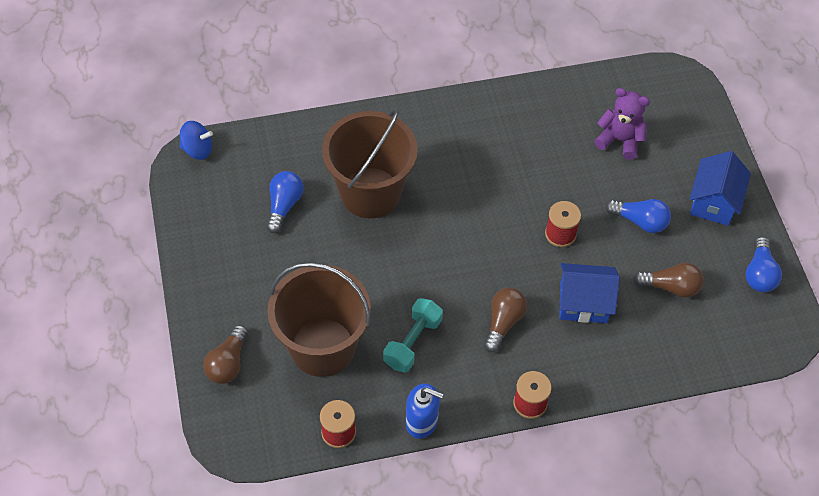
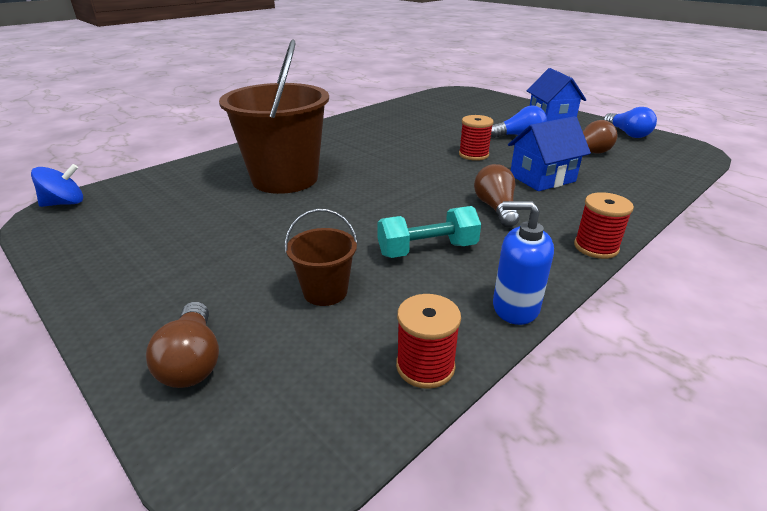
camera: 30 degrees left, 25 degrees down
blue light bulb [266,171,303,233] -> none
brown bucket [267,262,371,377] -> brown bucket [285,209,357,306], size x0.46
turquoise dumbbell [383,298,443,373] -> turquoise dumbbell turned 75 degrees clockwise [377,206,481,258]
blue soap dispenser [406,383,443,439] -> blue soap dispenser turned 150 degrees counterclockwise [493,201,554,325]
purple teddy bear [594,88,650,160] -> none

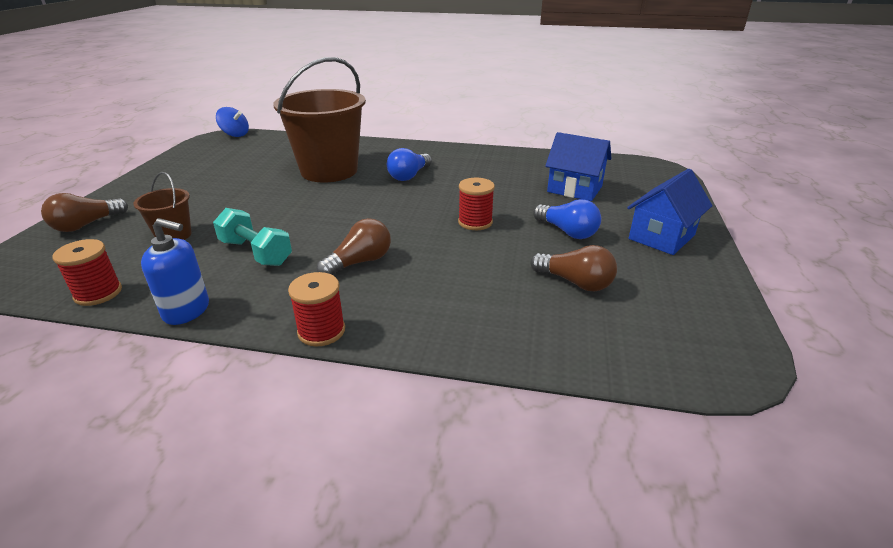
camera: 55 degrees right, 0 degrees up
blue soap dispenser [493,201,554,325] -> blue soap dispenser turned 120 degrees clockwise [141,218,209,325]
blue house [508,116,591,191] -> blue house moved to [545,132,612,201]
blue light bulb [604,107,657,138] -> blue light bulb moved to [387,148,432,181]

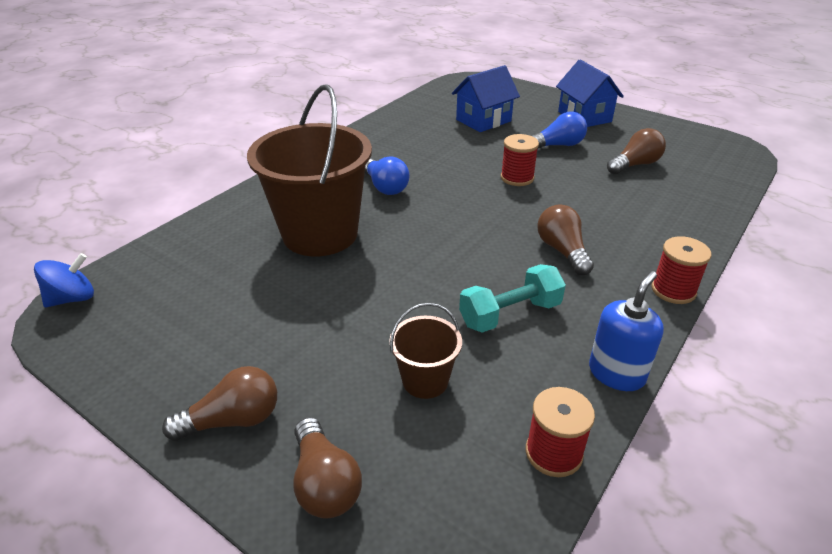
camera: 65 degrees left, 5 degrees up
none -> brown light bulb [162,366,277,441]

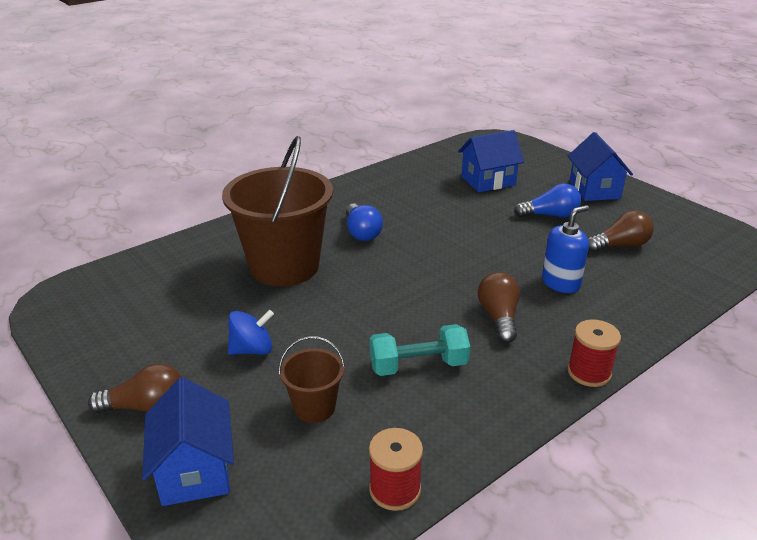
camera: 15 degrees right, 5 degrees down
blue spinning top [34,253,94,307] -> blue spinning top moved to [228,310,274,355]
brown light bulb [293,417,362,519] -> blue house [142,377,234,506]
red spool [501,134,539,186] -> none
blue soap dispenser [589,271,664,391] -> blue soap dispenser moved to [542,205,589,293]

